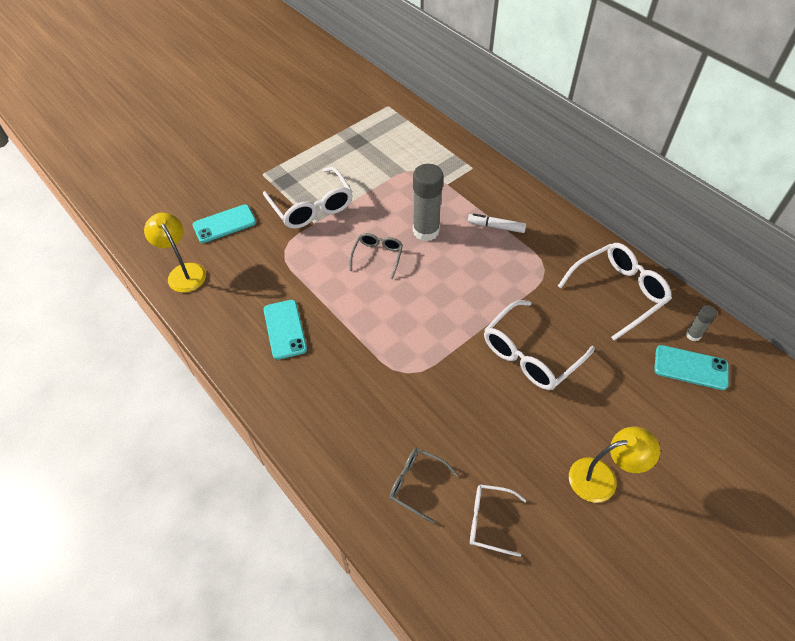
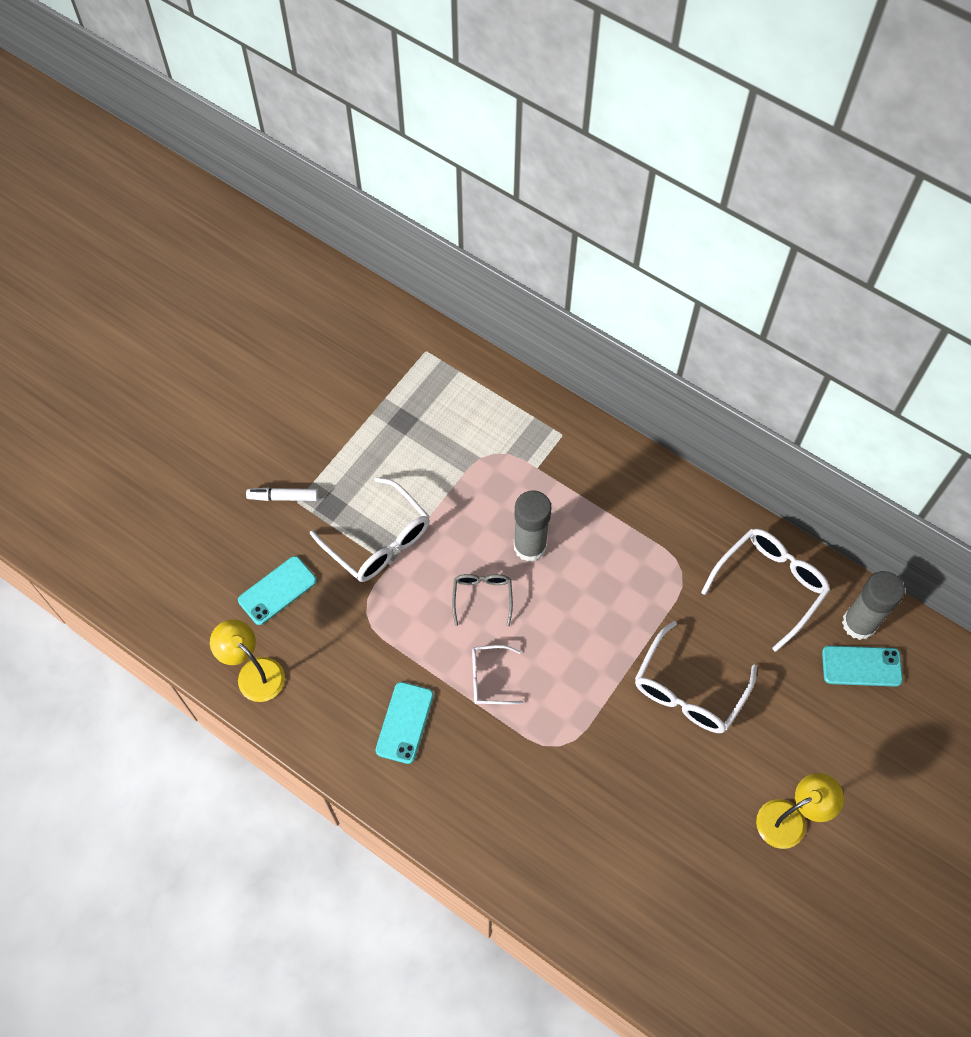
camera: 15 degrees left, 10 degrees up
turquoise phone [264,300,307,360] -> turquoise phone turned 45 degrees clockwise [376,682,433,764]
grey glasses [389,448,458,523] -> none
white marker [468,213,526,233] -> white marker moved to [246,488,318,501]
white glasses [470,484,526,557] -> white glasses moved to [472,645,524,704]
grey glue stick [686,305,717,341] -> grey glue stick [842,571,905,640], size x2.09

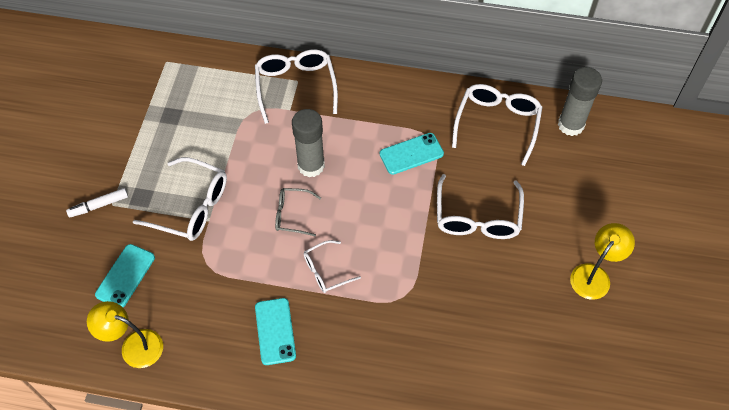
camera: 25 degrees left, 5 degrees down
grey glasses [452,574,513,626] -> grey glasses turned 60 degrees counterclockwise [275,188,321,236]
turquoise phone [822,646,903,687] -> turquoise phone moved to [380,133,444,175]
none -> white glasses [255,49,338,124]

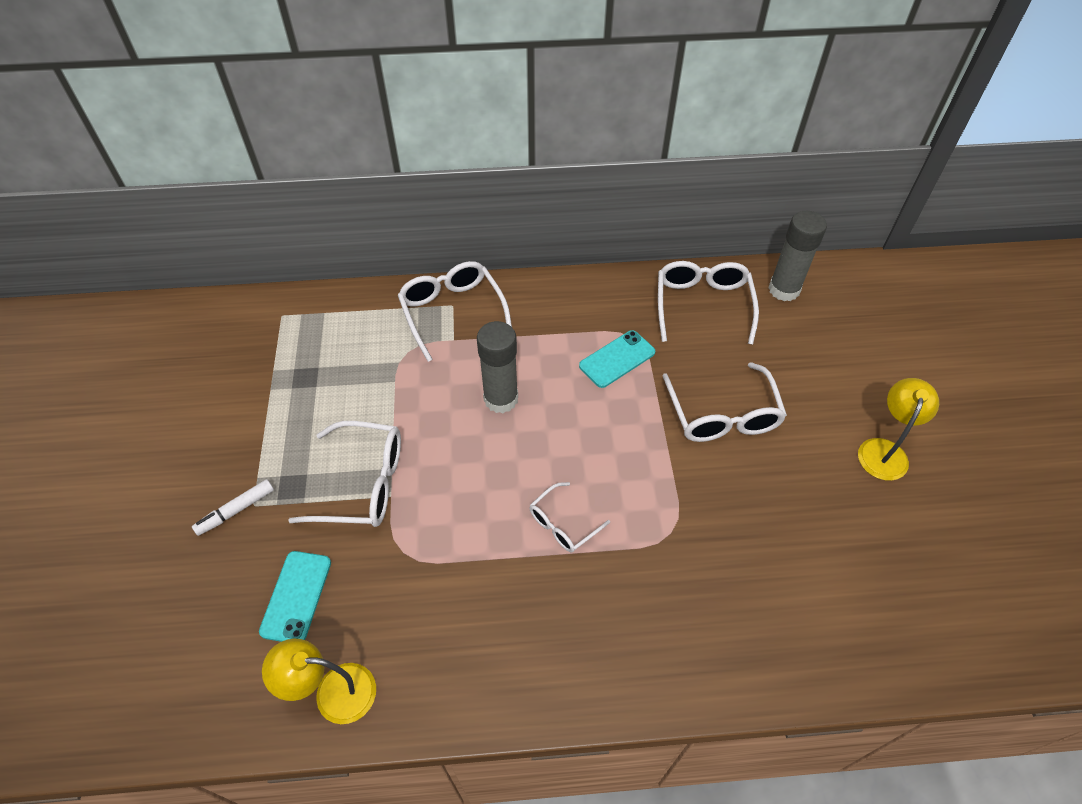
camera: 15 degrees left, 5 degrees down
turquoise phone [255,298,296,365] -> none
grey glasses [275,188,321,236] -> none

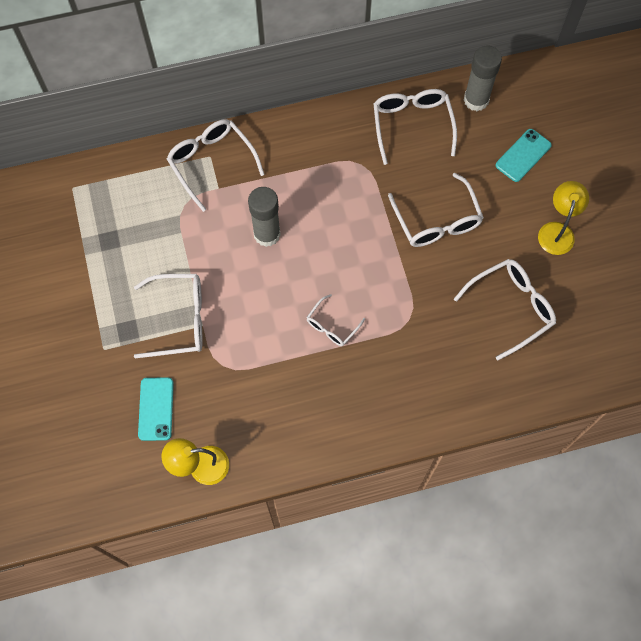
camera: 10 degrees left, 15 degrees up
white marker [192,479,274,536] -> none
turquoise phone [579,330,655,388] -> turquoise phone moved to [496,129,552,182]
none -> white glasses [454,259,556,360]

